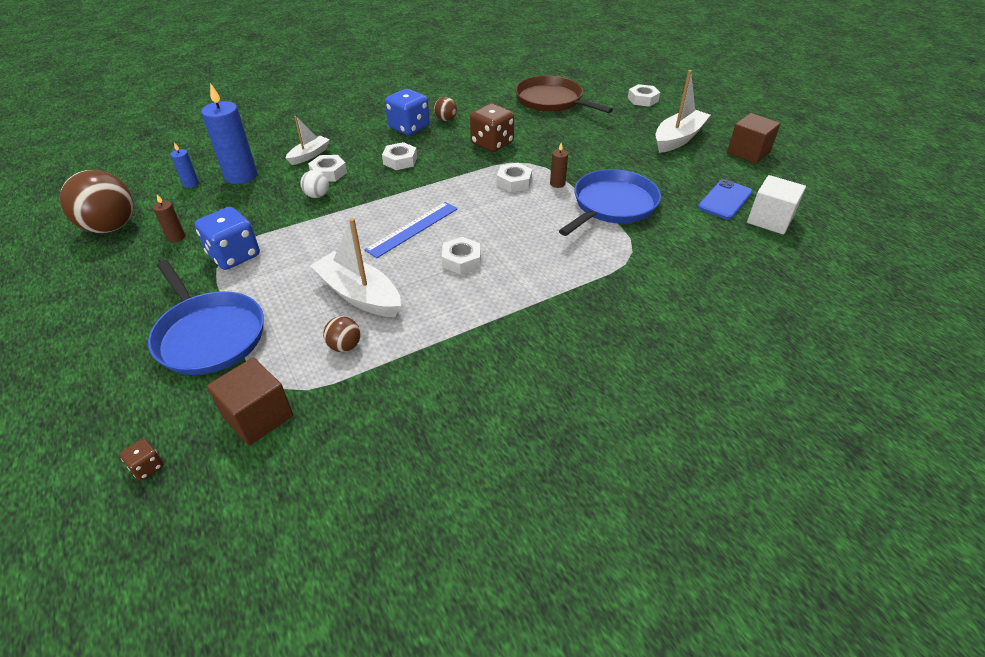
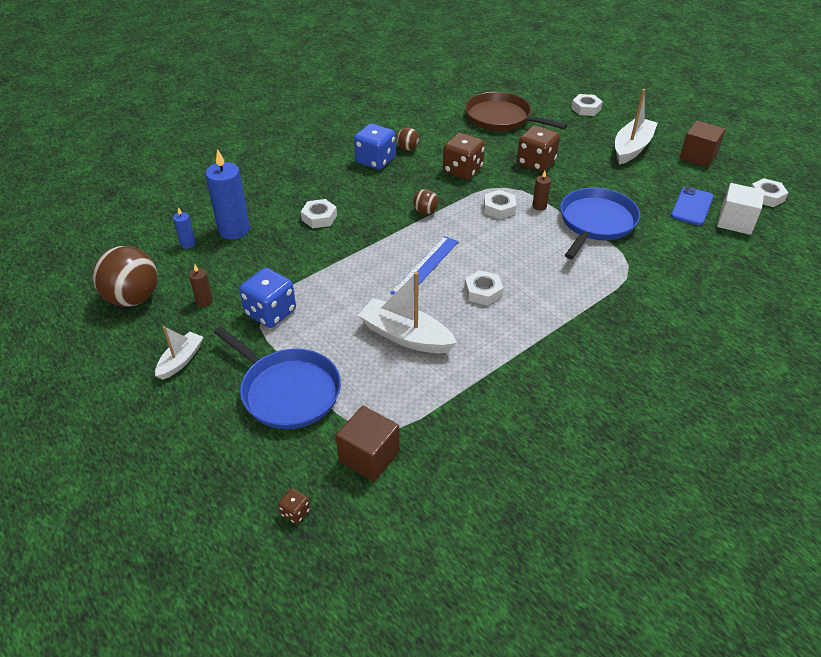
camera: 10 degrees left, 0 degrees up
white boat [286,116,330,165] -> white boat moved to [155,326,204,380]
white ball [300,170,329,198] -> none
brown ball [323,316,360,352] -> brown ball moved to [413,189,438,214]
white nut [382,142,417,170] -> white nut moved to [751,178,788,207]
none -> brown dice [517,125,560,172]

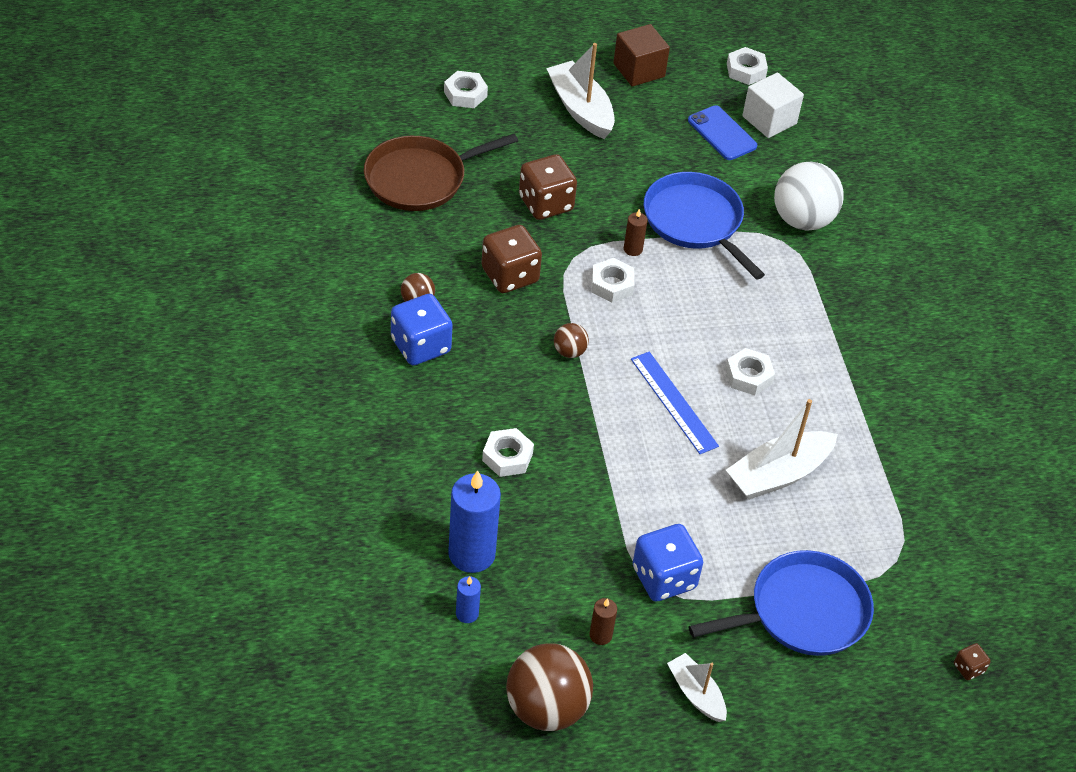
camera: 65 degrees left, 5 degrees up
brown cube [336,406,400,482] -> none
none -> white ball [774,162,844,231]

